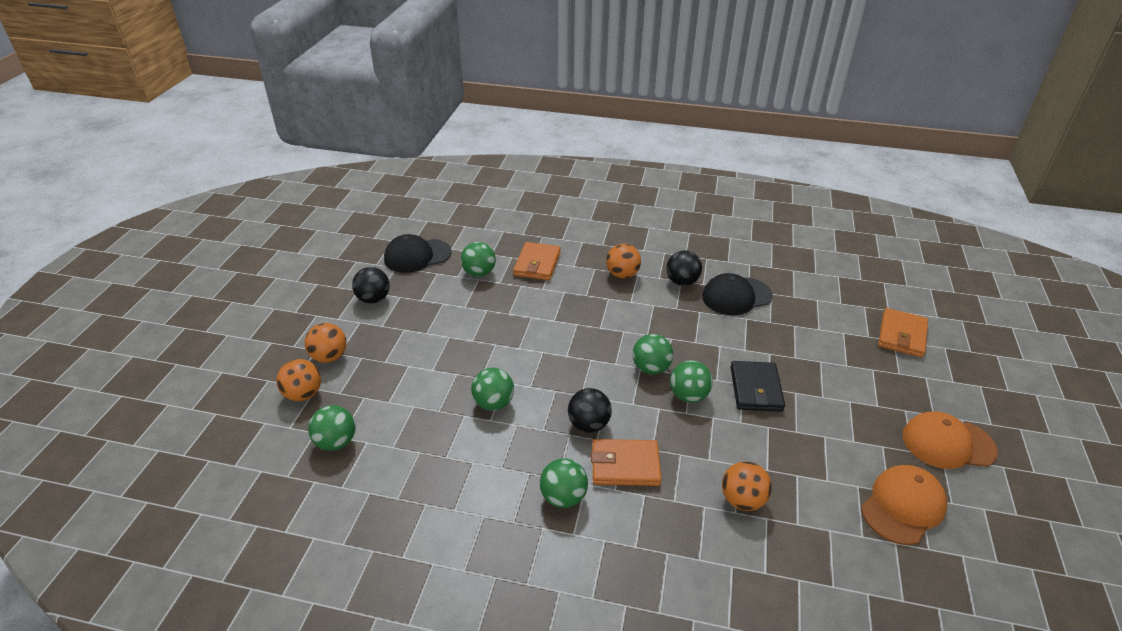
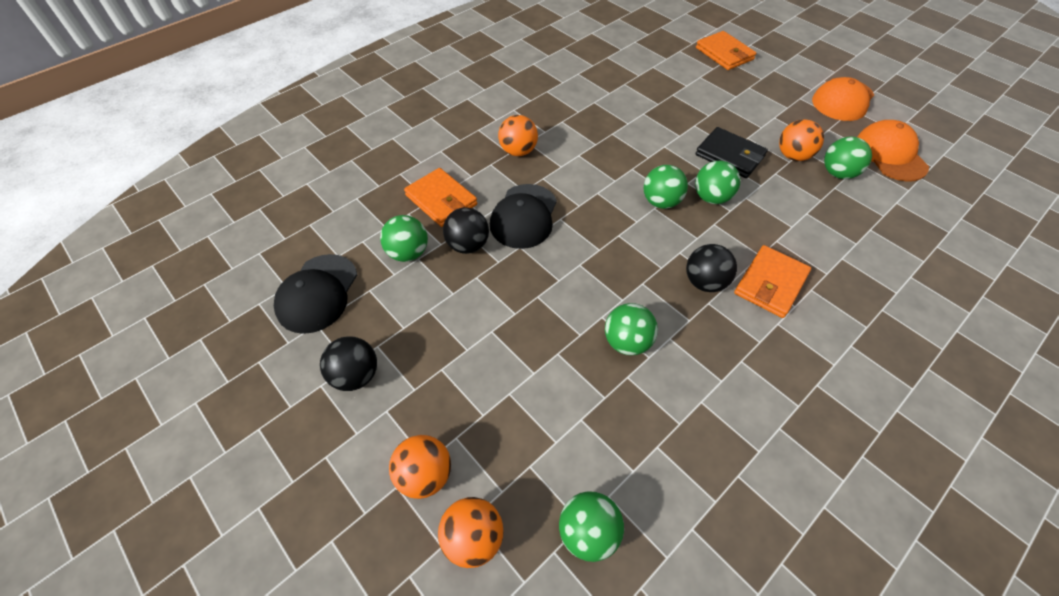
camera: 55 degrees left, 15 degrees up
green ball [540,458,588,508] -> green ball moved to [824,137,872,179]
black ball [666,251,702,286] -> black ball moved to [443,207,489,254]
black cap [702,273,773,315] -> black cap moved to [490,184,557,249]
orange ball [722,461,772,511] -> orange ball moved to [779,119,824,161]

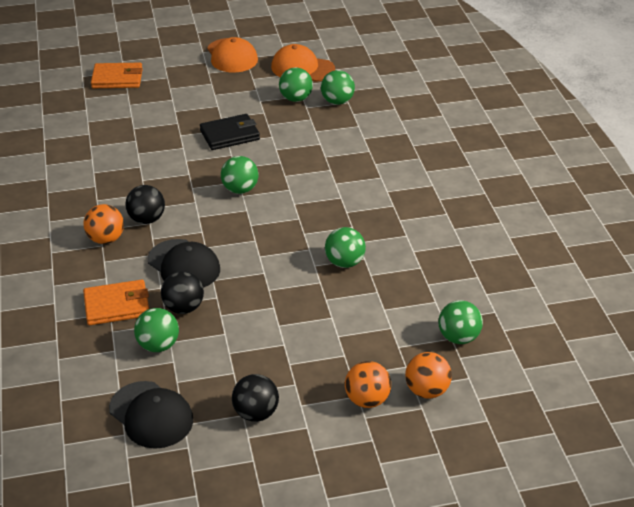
camera: 60 degrees left, 15 degrees down
black ball [686,244,737,292] -> black ball moved to [125,185,165,224]
green ball [695,161,740,204] -> green ball moved to [321,70,355,105]
orange wallet [734,245,811,318] -> none
orange ball [779,119,824,161] -> none

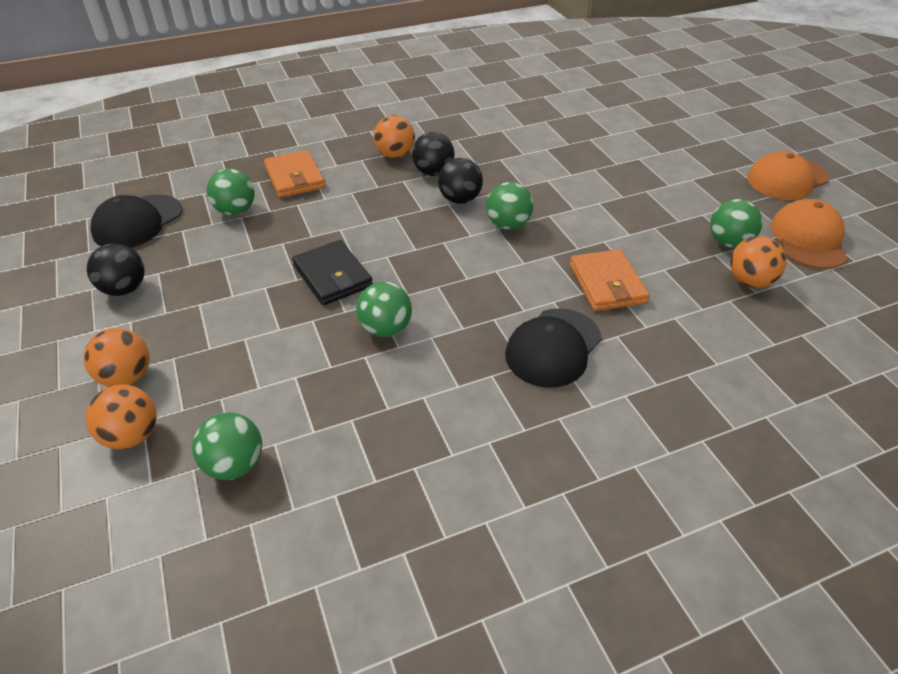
camera: 80 degrees right, 5 degrees up
orange wallet [91,63,143,88] -> orange wallet moved to [570,249,649,311]
black cap [147,239,220,288] -> black cap moved to [505,308,602,388]
black ball [161,271,204,314] -> black ball moved to [438,158,483,204]
black wallet [200,114,260,150] -> black wallet moved to [292,240,373,305]
green ball [321,70,355,105] -> orange ball [730,236,787,288]

